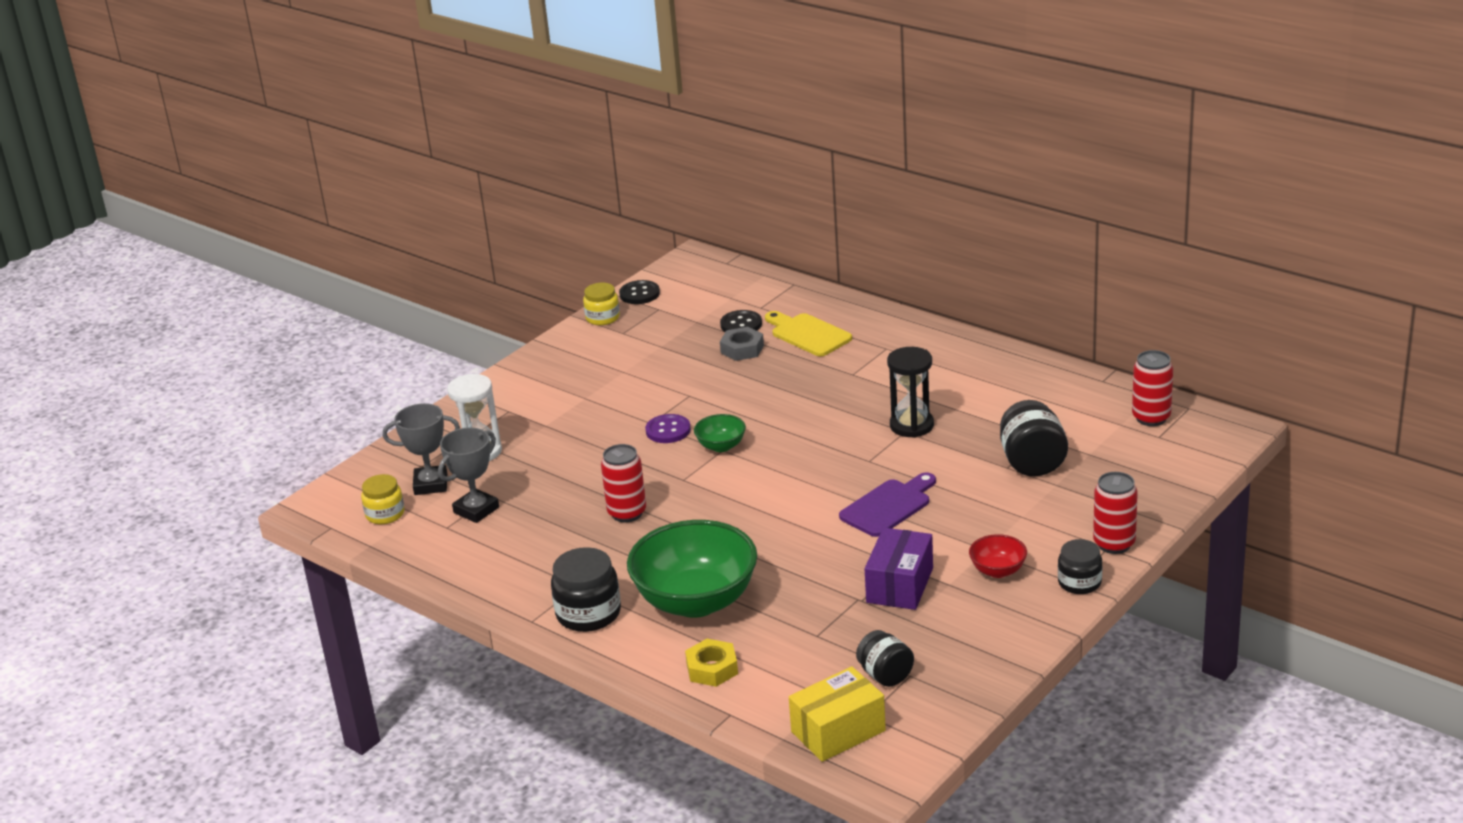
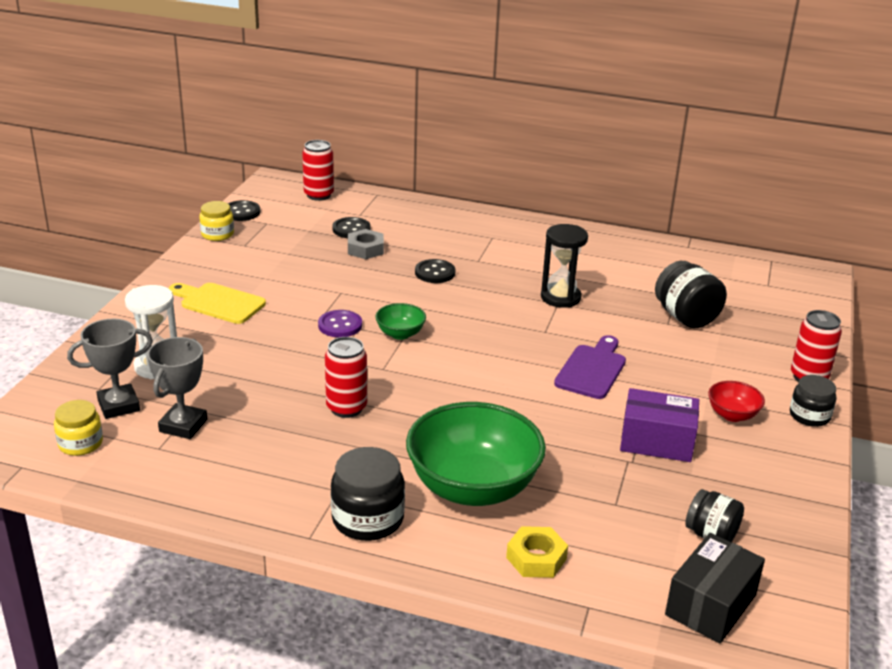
camera: 25 degrees left, 0 degrees up
yellow cutting board [765,311,852,356] -> yellow cutting board moved to [169,283,266,324]
yellow box [789,667,886,762] -> black box [665,533,765,644]
purple box [865,528,933,610] -> purple box turned 75 degrees counterclockwise [620,388,699,462]
red can [1132,350,1173,426] -> red can moved to [302,140,334,201]
none -> black button [415,259,456,283]

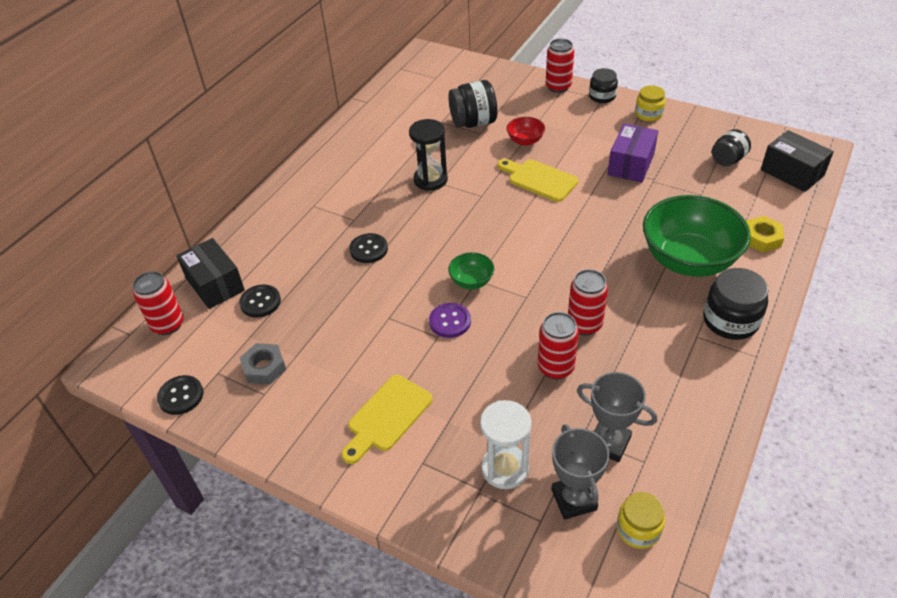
camera: 75 degrees left, 15 degrees up
yellow jar [199,201,234,241] -> yellow jar moved to [635,85,666,121]
grey nut [348,229,384,259] -> grey nut moved to [240,343,286,385]
purple cutting board [554,335,626,399] -> yellow cutting board [498,159,579,202]
red bowl [708,381,765,422] -> red bowl moved to [506,117,545,146]
none -> black box [176,238,245,309]
none -> red can [538,312,579,380]

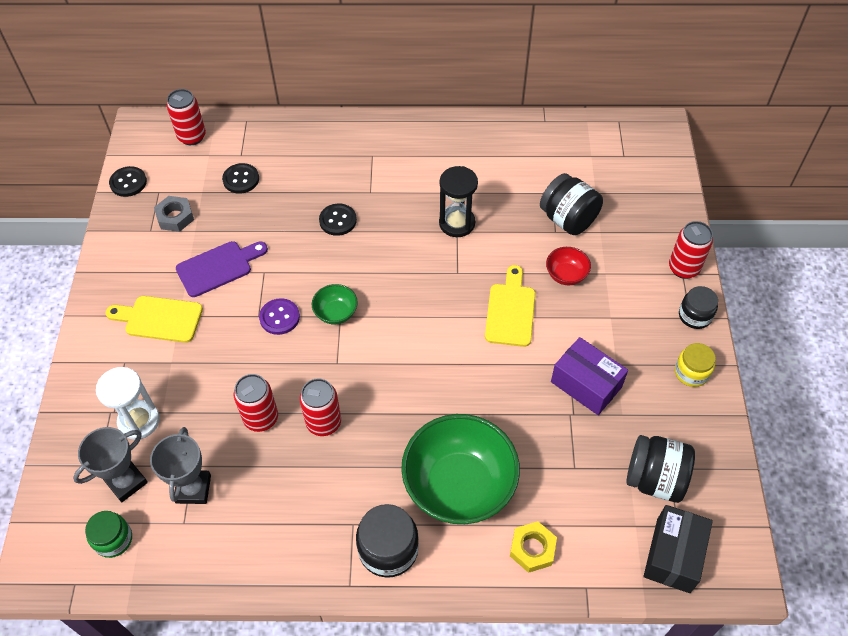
camera: 60 degrees right, 10 degrees up
black box [176,238,245,309] -> none
purple box [608,123,658,183] -> purple box turned 45 degrees clockwise [551,337,628,415]
yellow jar [617,492,665,549] -> green jar [85,511,132,558]
black jar [712,129,751,166] -> black jar [627,435,695,503], size x1.53
none -> purple cutting board [176,241,268,297]

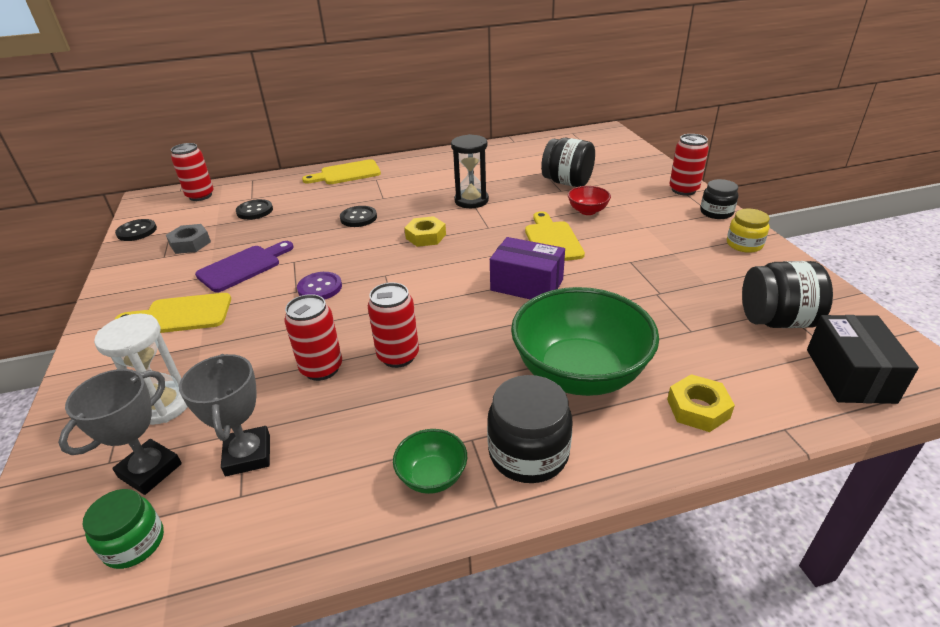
camera: 15 degrees left, 20 degrees down
green bowl [312,284,358,325] -> green bowl moved to [393,429,467,494]
purple box [551,337,628,415] -> purple box moved to [490,237,565,299]
none -> yellow cutting board [302,159,381,184]
none -> yellow nut [404,216,446,247]

